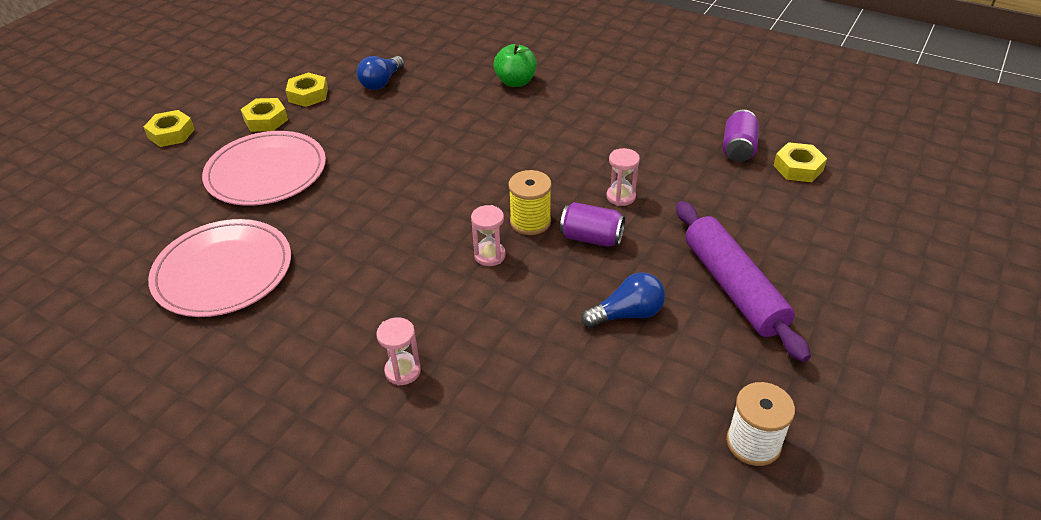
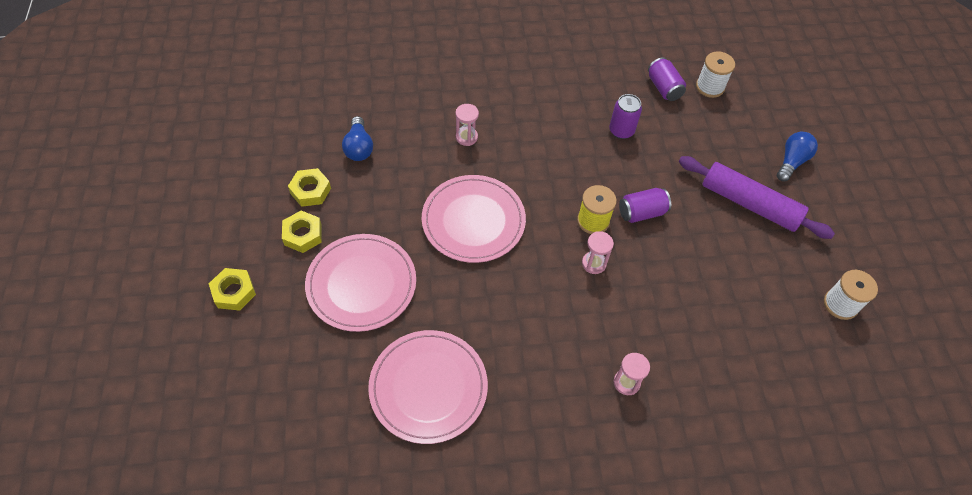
camera: 40 degrees left, 15 degrees up
green apple [494,44,537,87] -> none
blue light bulb [581,272,665,328] -> blue light bulb moved to [777,132,818,181]
pink hourglass [606,148,640,206] -> pink hourglass moved to [456,104,479,146]
yellow nut [773,142,827,182] -> white spool [696,51,735,98]
none -> pink plate [422,175,526,263]
none -> purple can [609,94,642,139]

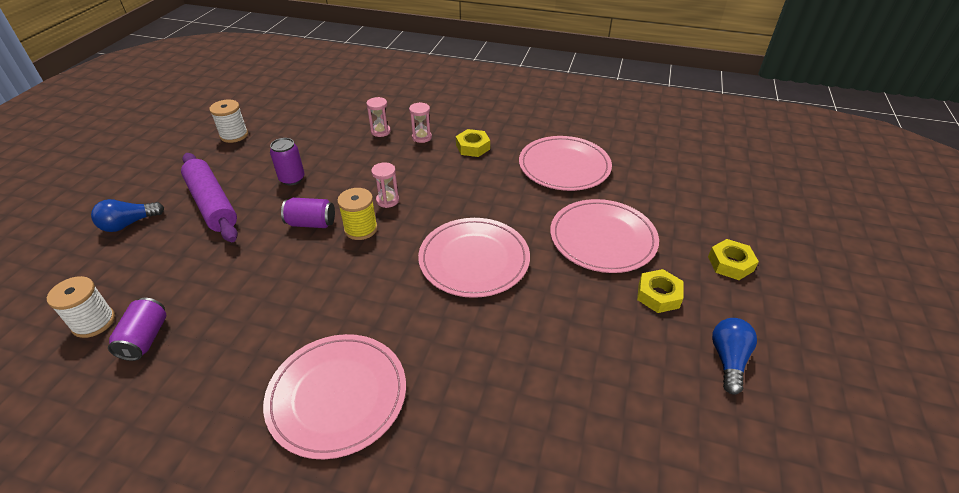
camera: 155 degrees left, 15 degrees down
yellow nut [288,168,331,207] -> yellow nut moved to [456,129,490,157]
blue light bulb [342,116,373,161] -> blue light bulb moved to [712,318,757,394]
pink hourglass [456,104,479,146] -> pink hourglass moved to [366,97,391,137]
purple can [609,94,642,139] -> purple can moved to [270,138,305,185]
none -> pink plate [263,334,406,459]

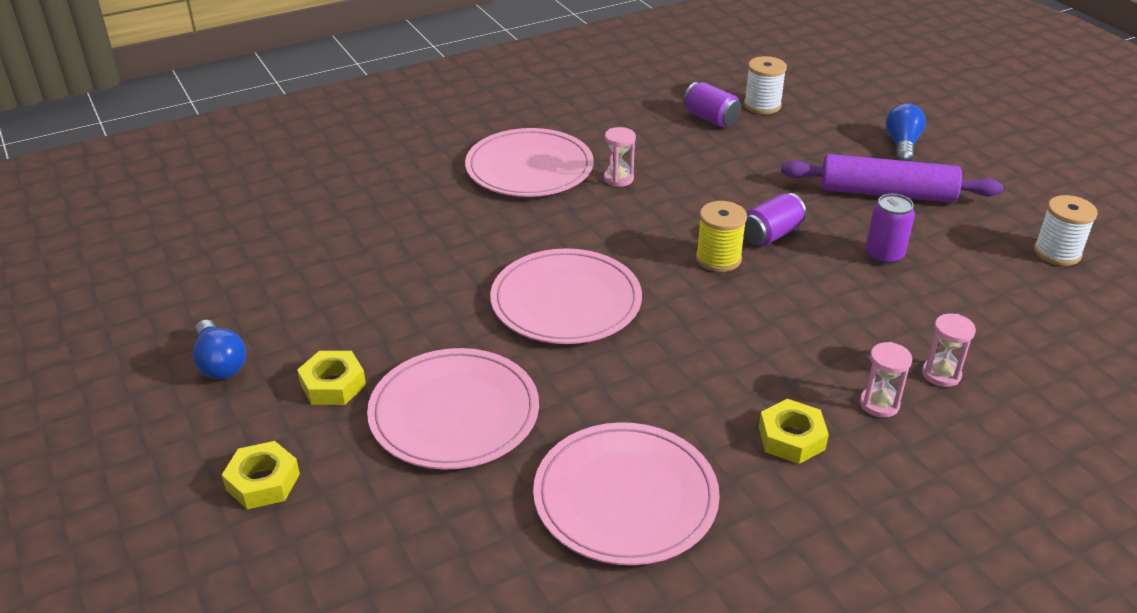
camera: 135 degrees right, 5 degrees down
pink hourglass [371,162,399,208] -> pink hourglass moved to [604,127,636,187]

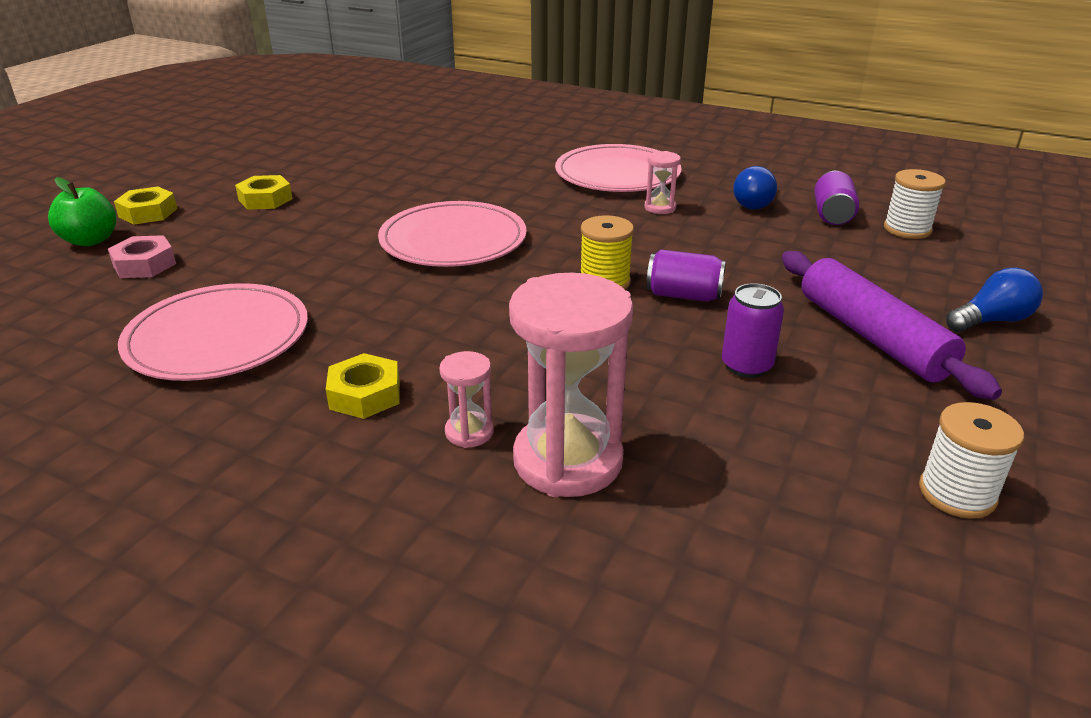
camera: 55 degrees right, 5 degrees down
blue light bulb [193,320,246,379] -> blue light bulb moved to [733,166,777,210]
pink plate [367,348,539,470] -> none
pink hourglass [922,314,976,387] -> pink hourglass [509,273,633,497], size x2.16
none -> green apple [48,177,117,246]
none -> pink nut [108,235,176,278]

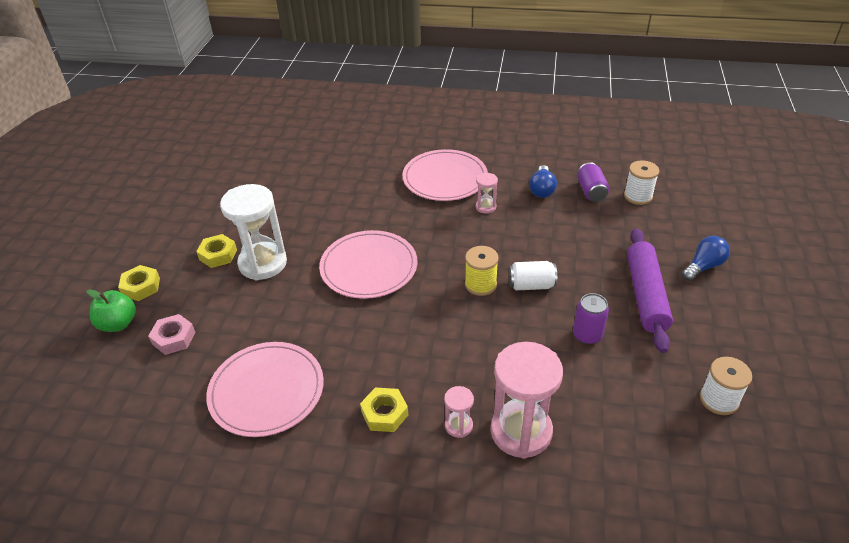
camera: 15 degrees left, 10 degrees up
purple can [646,249,726,302] -> white can [509,261,557,290]
purple rolling pin [782,251,1002,400] -> purple rolling pin turned 45 degrees clockwise [627,228,673,353]
none -> white hourglass [220,184,287,280]

